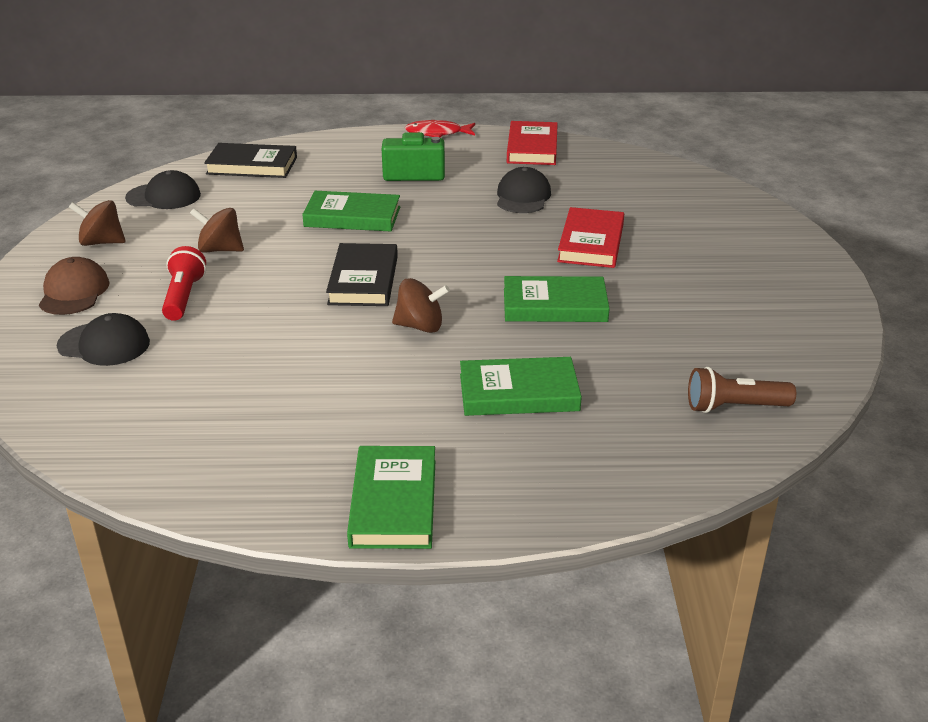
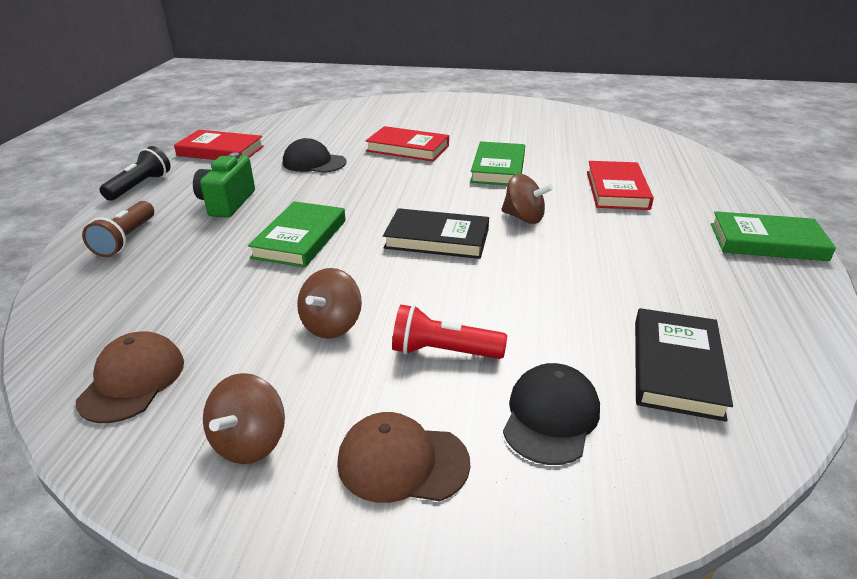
camera: 80 degrees left, 0 degrees up
black cap [125,170,201,209] -> brown cap [76,331,184,423]
black book [204,143,297,178] -> black book moved to [635,308,733,422]
brown spinning top [392,278,450,333] -> brown spinning top turned 105 degrees clockwise [501,174,553,224]
red fish [405,120,475,138] -> black flashlight [99,146,171,201]
green book [460,357,582,416] -> red book [587,161,654,210]
brown flashlight [688,367,796,413] -> brown flashlight moved to [82,201,154,257]

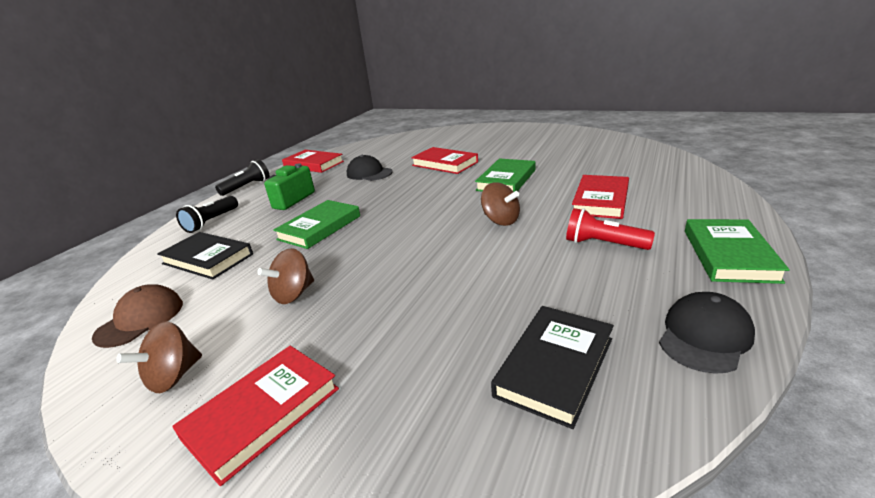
camera: 20 degrees right, 5 degrees down
brown flashlight [82,201,154,257] -> black flashlight [176,196,238,233]
brown cap [337,412,470,503] -> red book [172,346,339,486]
black book [383,208,489,259] -> black book moved to [157,232,253,280]
red flashlight [392,305,507,359] -> red flashlight moved to [566,208,655,250]
black cap [503,363,600,465] -> black cap moved to [659,292,755,374]
green book [711,211,836,261] -> green book turned 75 degrees clockwise [685,219,790,284]

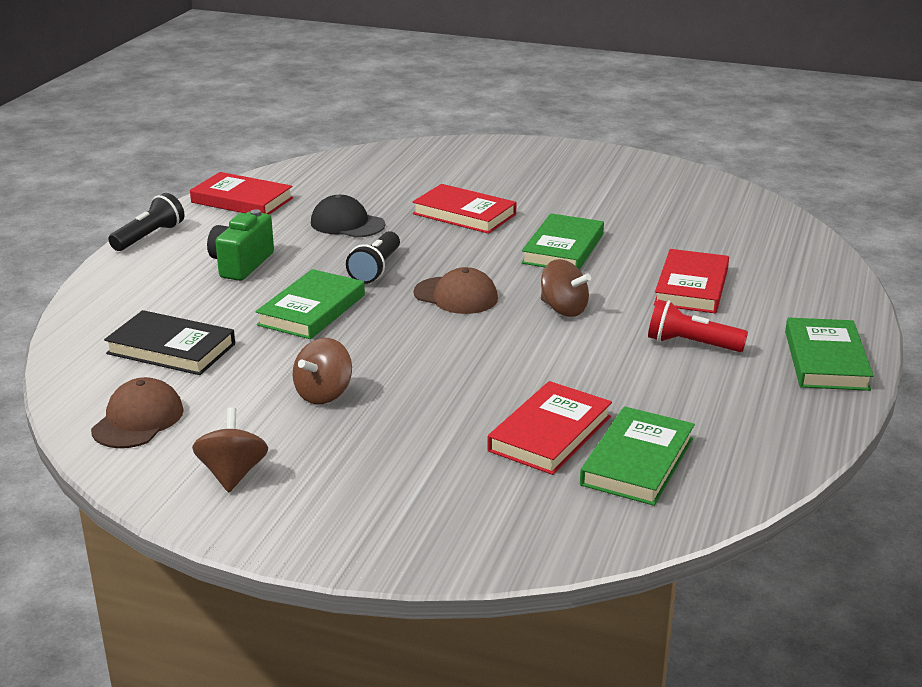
camera: 10 degrees left, 0 degrees up
brown spinning top [116,321,202,393] -> brown spinning top turned 150 degrees clockwise [192,407,268,492]
red book [172,346,339,486] -> red book moved to [487,381,612,475]
black flashlight [176,196,238,233] -> black flashlight moved to [346,231,400,284]
black book [491,306,614,429] -> green book [580,406,695,506]
black cap [659,292,755,374] -> none
none -> brown cap [414,267,498,314]

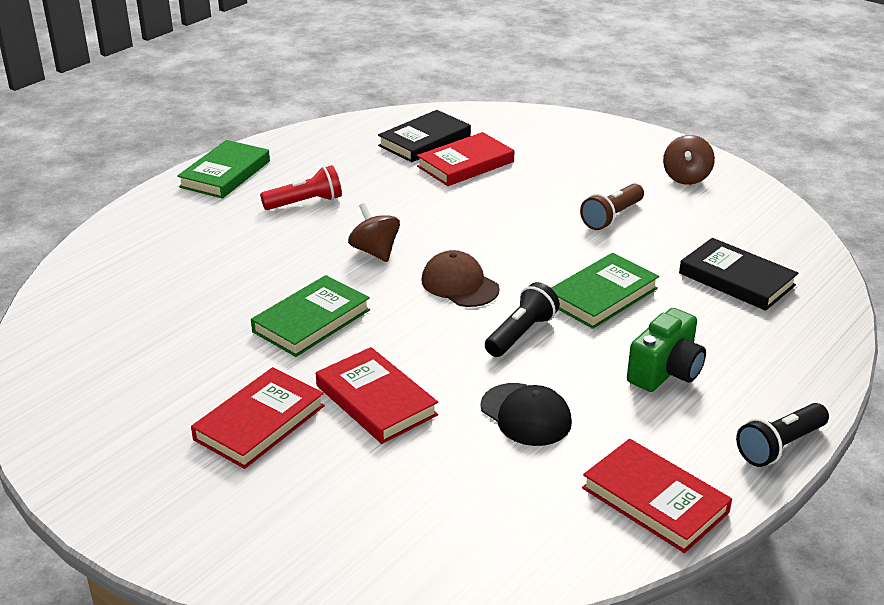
camera: 160 degrees left, 5 degrees up
brown cap [91,377,184,448] -> none
brown spinning top [293,338,352,405] -> brown flashlight [580,184,644,230]
green book [580,406,695,506] -> black book [378,110,471,162]
red flashlight [648,299,748,352] -> red flashlight turned 60 degrees counterclockwise [260,165,342,210]
red book [654,249,729,314] -> red book moved to [191,367,325,469]

